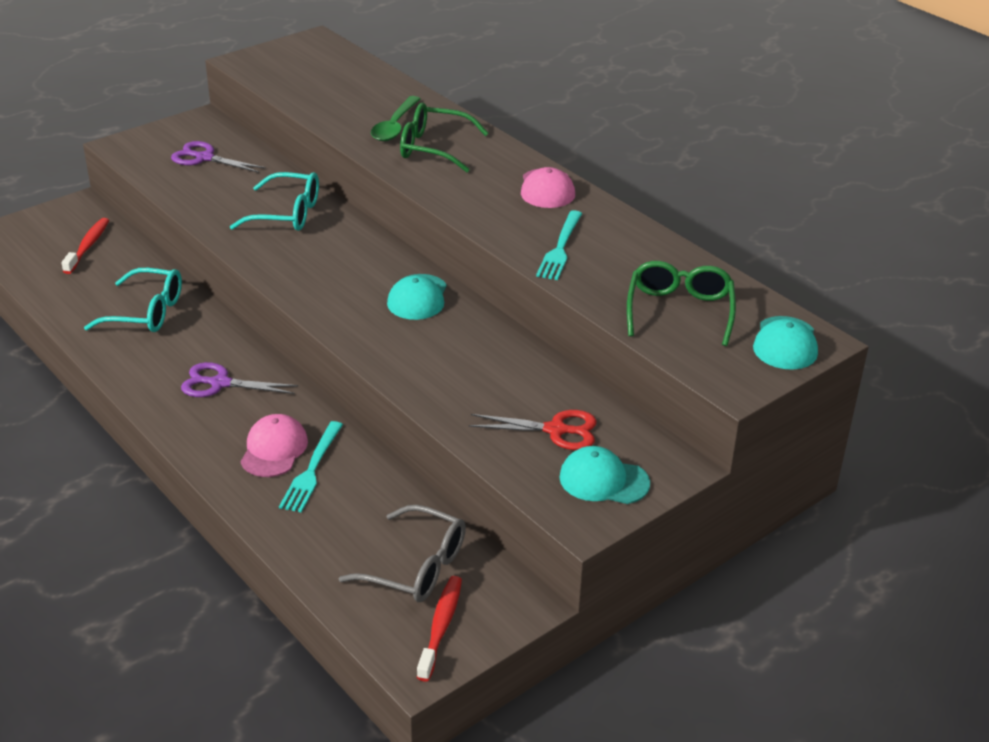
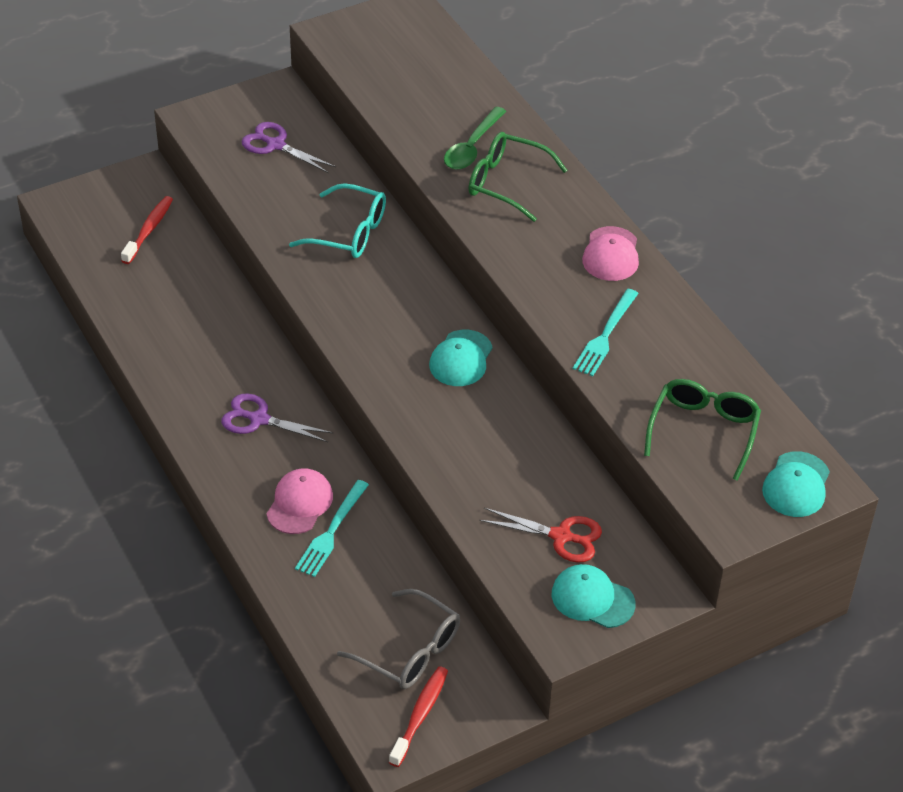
camera: 10 degrees right, 10 degrees up
turquoise glasses [84,268,182,332] -> none

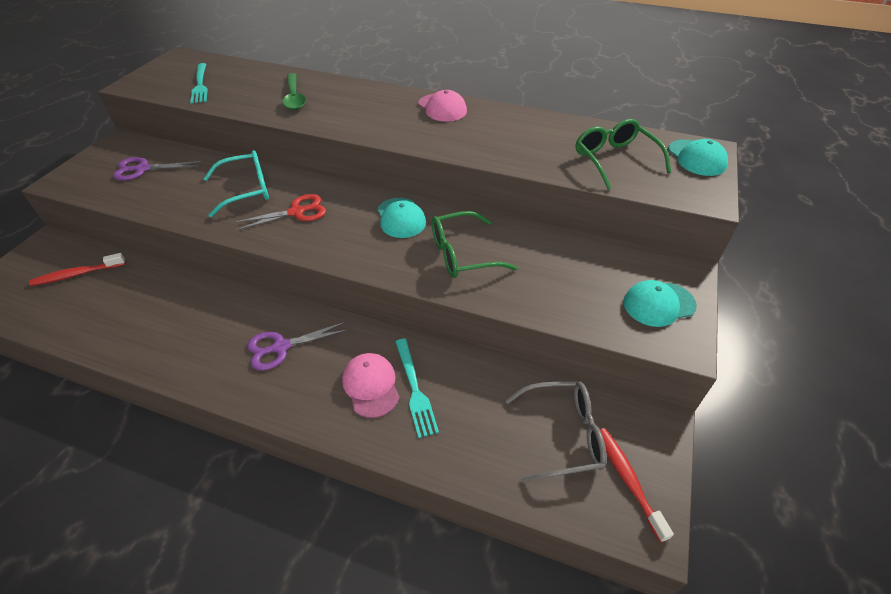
camera: 40 degrees left, 0 degrees up
red toothbrush [121,196,173,264] -> red toothbrush turned 90 degrees counterclockwise [29,253,126,286]
green glasses [468,132,567,222] -> green glasses moved to [432,211,517,278]
red scissors [479,508,602,563] -> red scissors moved to [233,194,326,231]
turquoise fork [573,289,639,376] -> turquoise fork moved to [190,63,208,104]

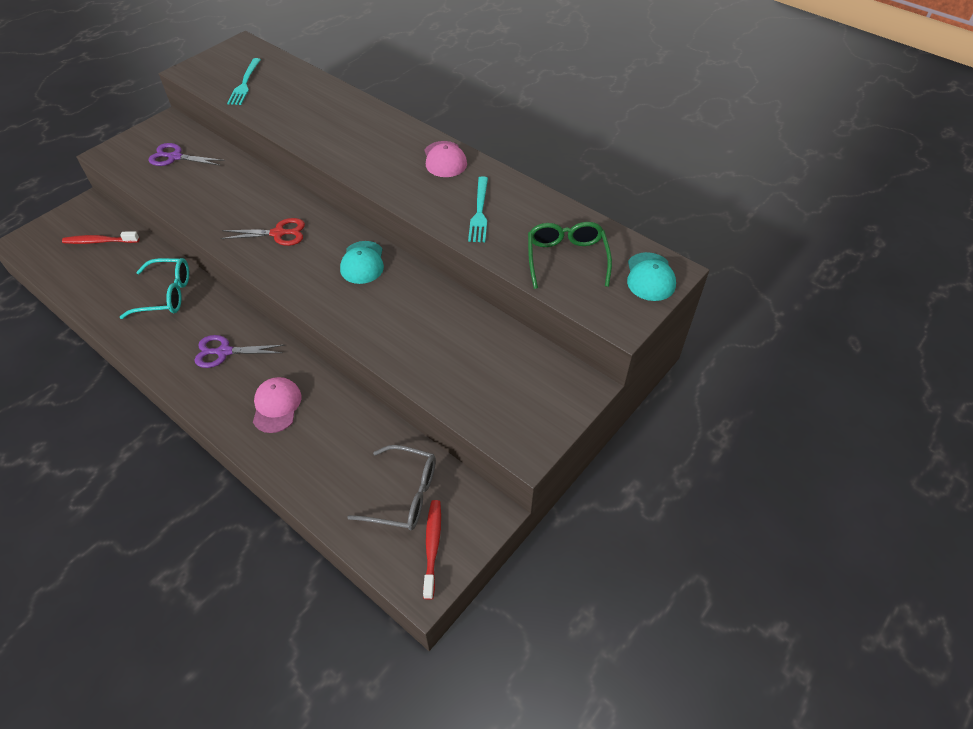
camera: 20 degrees right, 5 degrees up
turquoise glasses [203,150,269,217] -> turquoise glasses moved to [120,258,189,319]
green spoon [282,73,306,110] -> none
turquoise fork [395,339,439,438] -> turquoise fork moved to [468,177,488,242]
green glasses [432,211,517,278] -> none
turquoise cap [623,280,697,327] -> none

